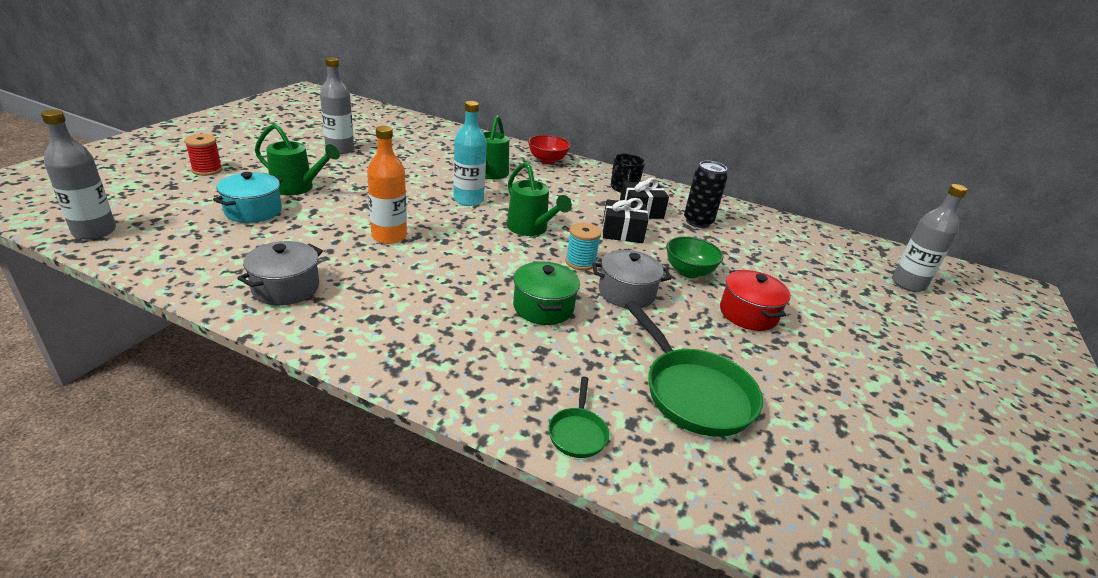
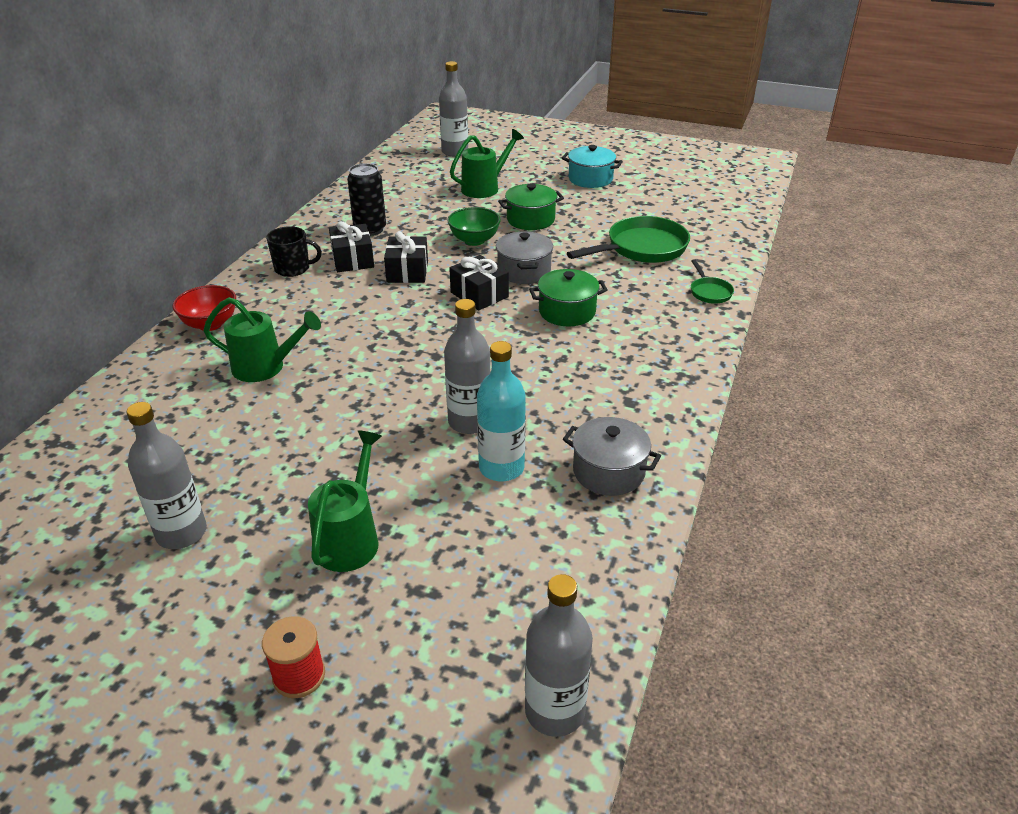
camera: 90 degrees left, 5 degrees up
turquoise pot [213,172,283,223] -> turquoise pot moved to [562,145,622,188]
orange bottle [367,126,407,244] -> grey bottle [444,299,491,434]
turquoise bottle [453,101,487,206] -> turquoise bottle moved to [477,341,526,481]
green watering can [507,162,572,236] -> green watering can moved to [450,129,524,198]
green pan [548,377,609,458] -> green pan turned 75 degrees clockwise [691,259,734,304]
turquoise spool [565,222,601,271] -> black gift [449,255,509,311]
red pot [720,270,791,331] -> green pot [498,183,564,230]

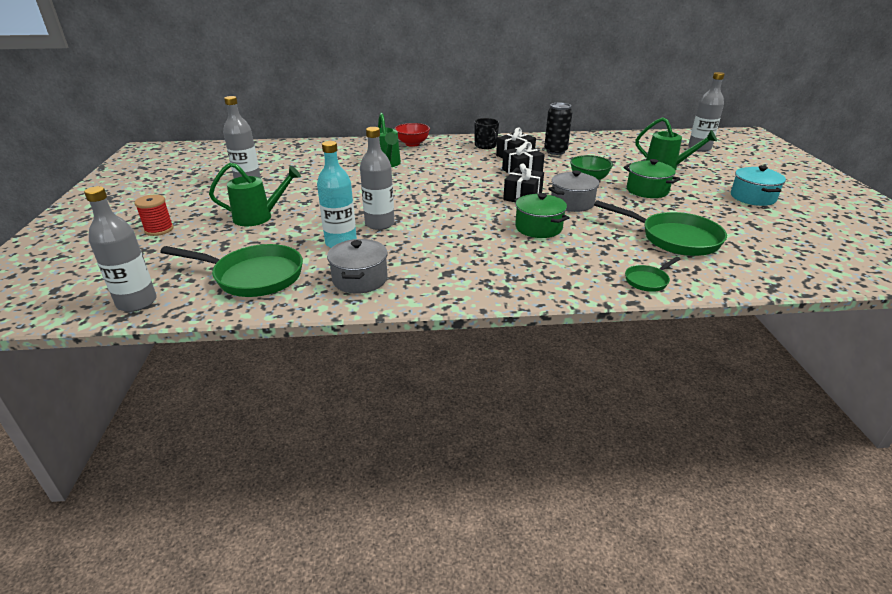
camera: 65 degrees right, 5 degrees down
none -> green pan [160,244,303,297]

